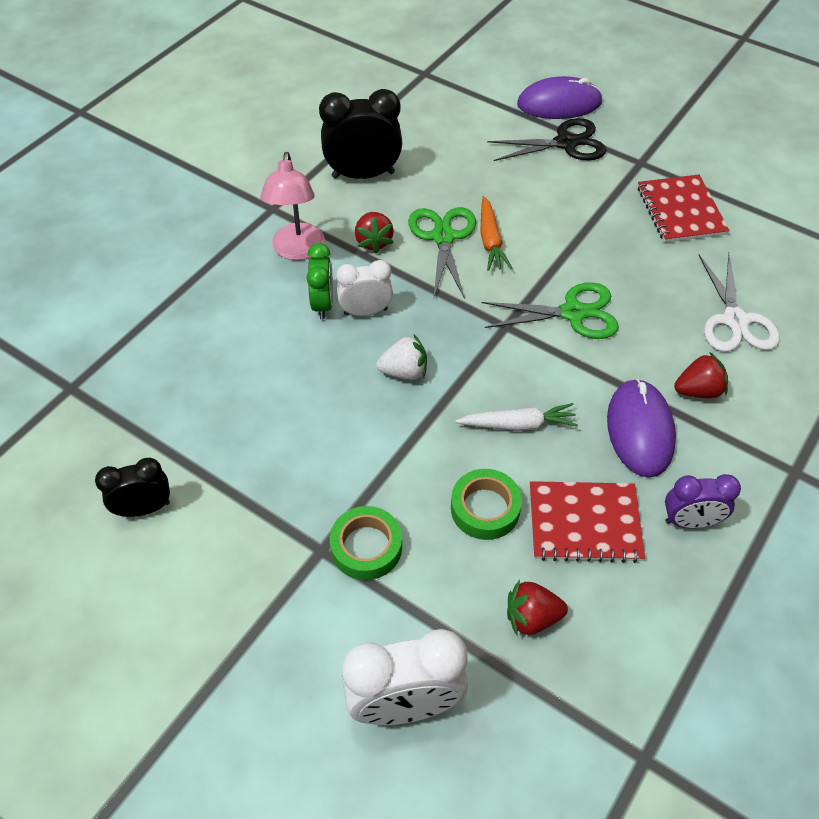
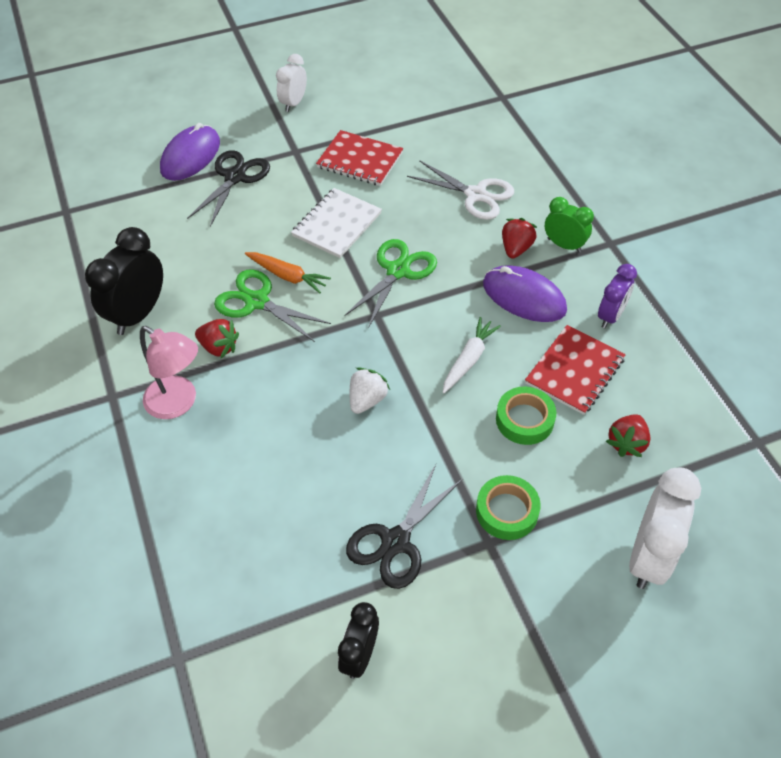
camera: 55 degrees left, 0 degrees up
green clock [306,243,333,319] -> green clock moved to [545,197,594,252]
white clock [336,260,393,316] -> white clock moved to [276,54,307,112]
none -> white notebook [291,188,382,258]
none -> black scissors [346,464,463,589]

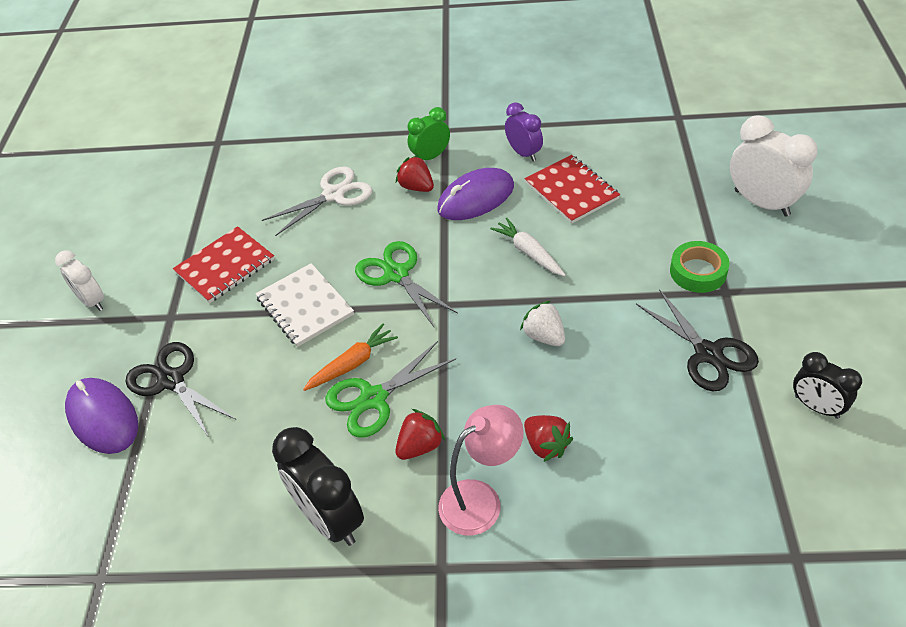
camera: 65 degrees left, 5 degrees down
green tape [496,387,556,445] -> none
red strawberry [606,415,650,457] -> red strawberry moved to [524,415,573,462]

